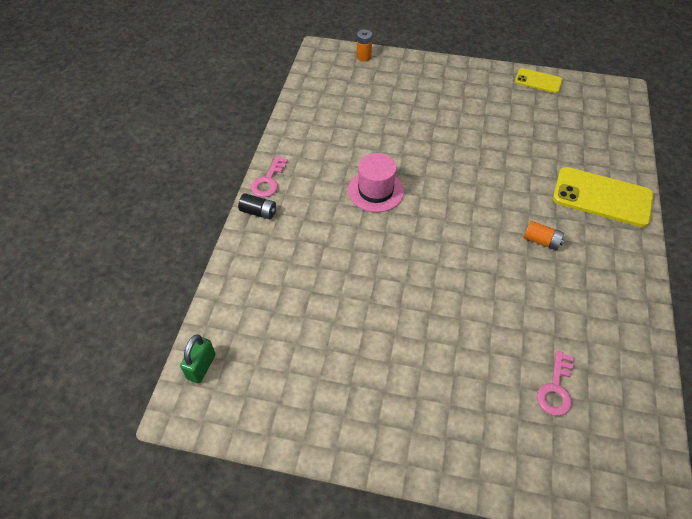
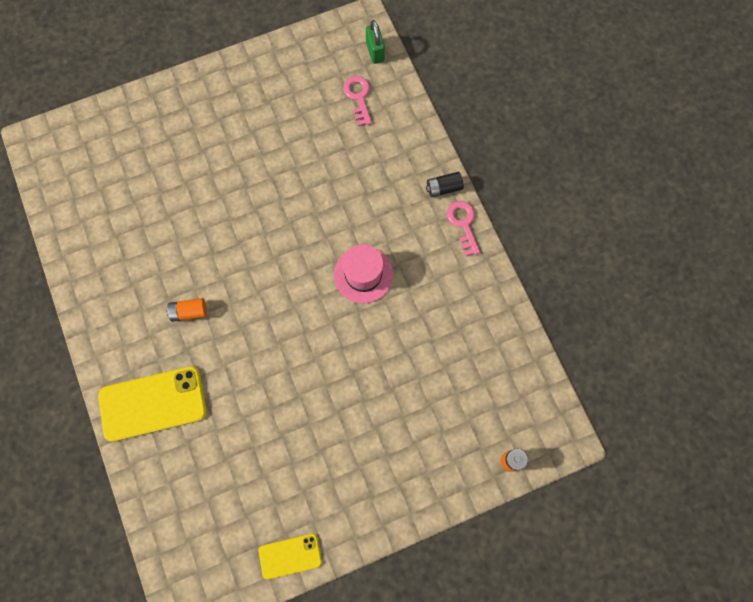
camera: 145 degrees right, 20 degrees up
pink key [537,351,573,416] -> pink key moved to [343,76,372,126]

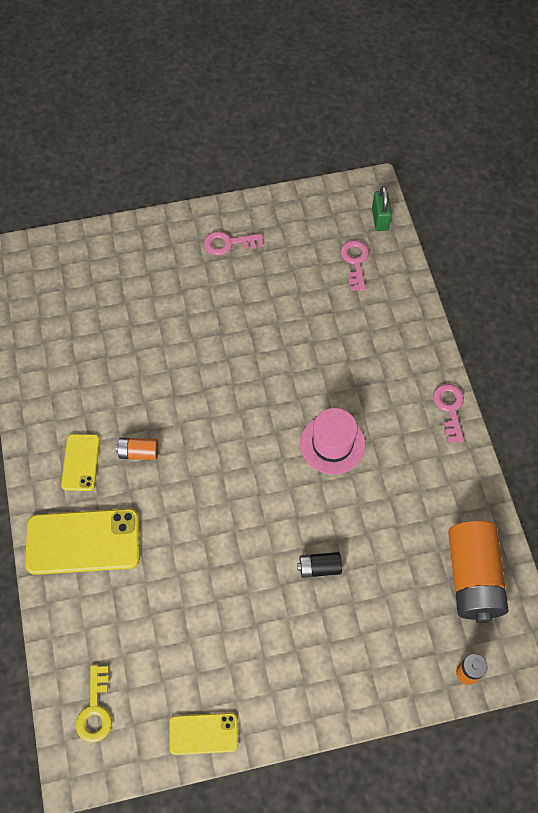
camera: 10 degrees right, 10 degrees down
black battery [426,172,464,197] -> black battery moved to [297,552,342,578]
none -> yellow phone [61,434,100,491]
none -> yellow key [76,665,112,743]
none -> pink key [204,231,263,255]
none -> orange battery [448,521,509,623]

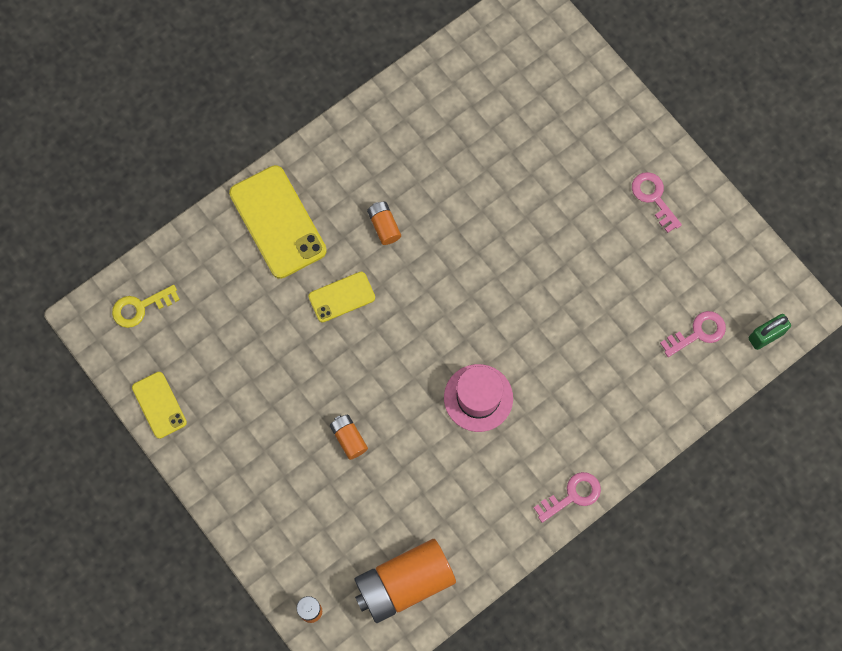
camera: 65 degrees right, 10 degrees up
yellow phone [61,434,100,491] -> yellow phone moved to [308,272,375,322]
black battery [297,552,342,578] -> orange battery [330,415,368,460]

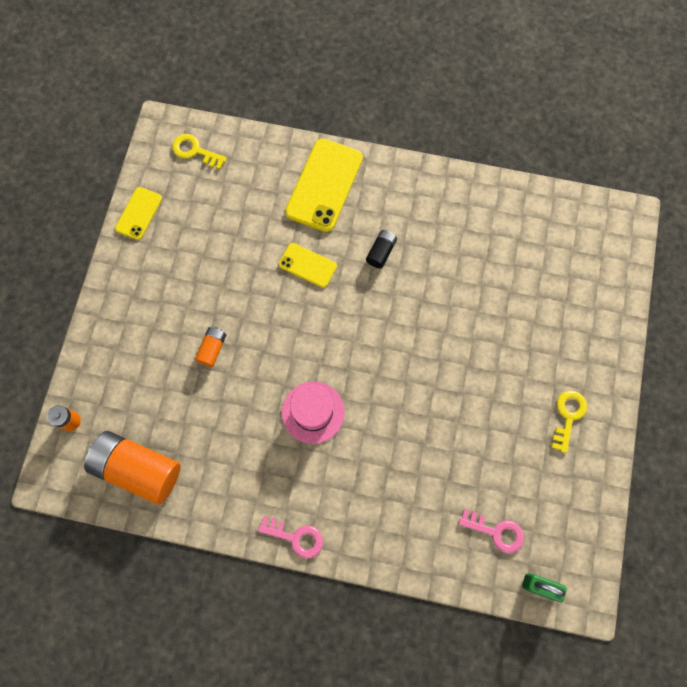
camera: 50 degrees right, 0 degrees up
orange battery [367,202,401,245] -> black battery [366,230,397,269]
pink key [632,172,682,233] -> yellow key [551,391,587,453]

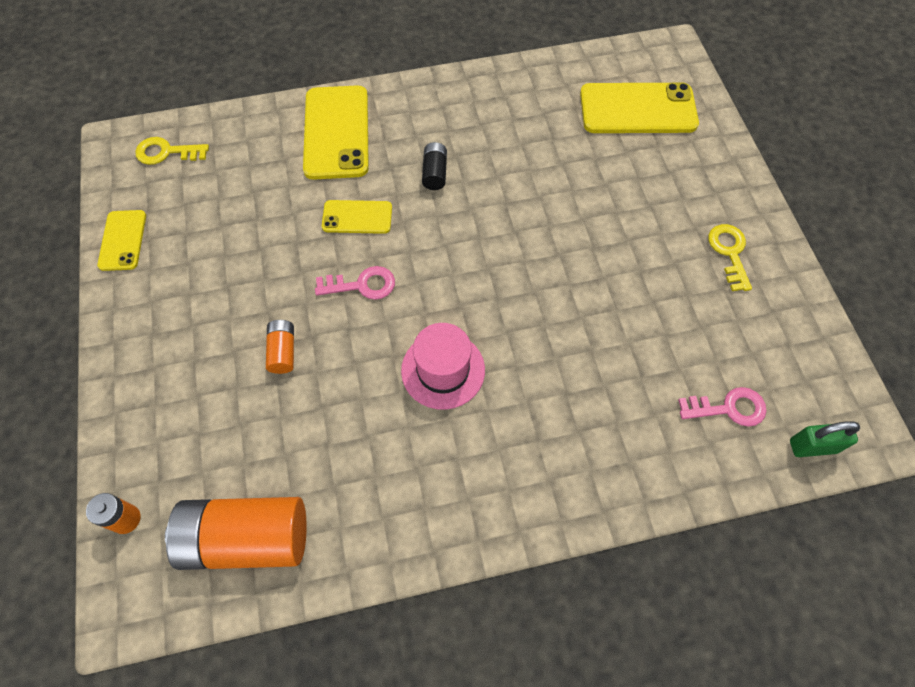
camera: 25 degrees left, 10 degrees down
pink key [258,516,323,559] -> pink key moved to [315,266,395,300]
none -> yellow phone [580,83,699,133]

